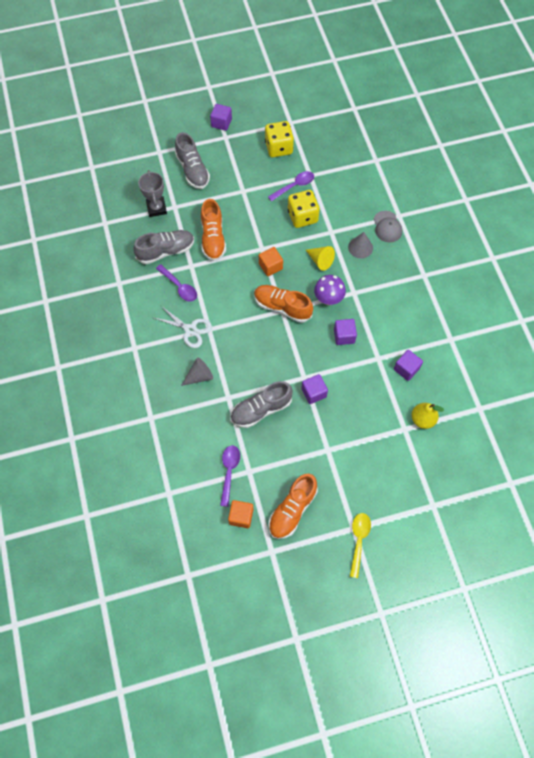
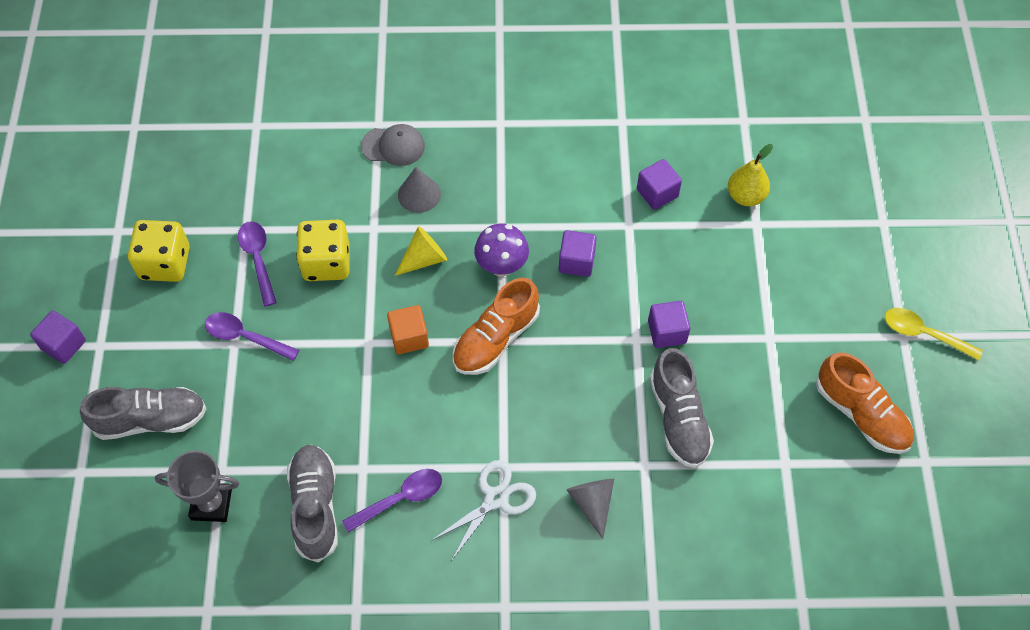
camera: 75 degrees left, 5 degrees down
orange shoe [201,199,226,261] -> none
purple spoon [220,445,240,507] -> purple spoon moved to [205,312,299,361]
orange cube [228,500,254,528] -> none

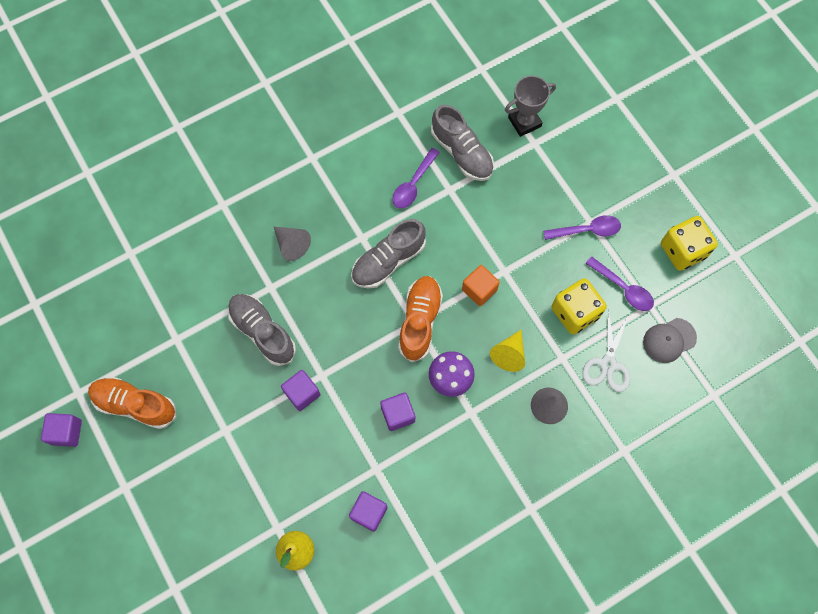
camera: 150 degrees right, 10 degrees up
purple cube [30,311,86,364] -> purple cube moved to [41,413,82,447]
grey shoe [80,387,207,440] -> grey shoe moved to [351,219,426,289]
grey cap [361,124,425,166] -> grey cap moved to [643,318,697,363]
white scissors [431,460,536,560] -> white scissors moved to [582,308,630,392]
yellow spoon [885,308,983,361] -> none

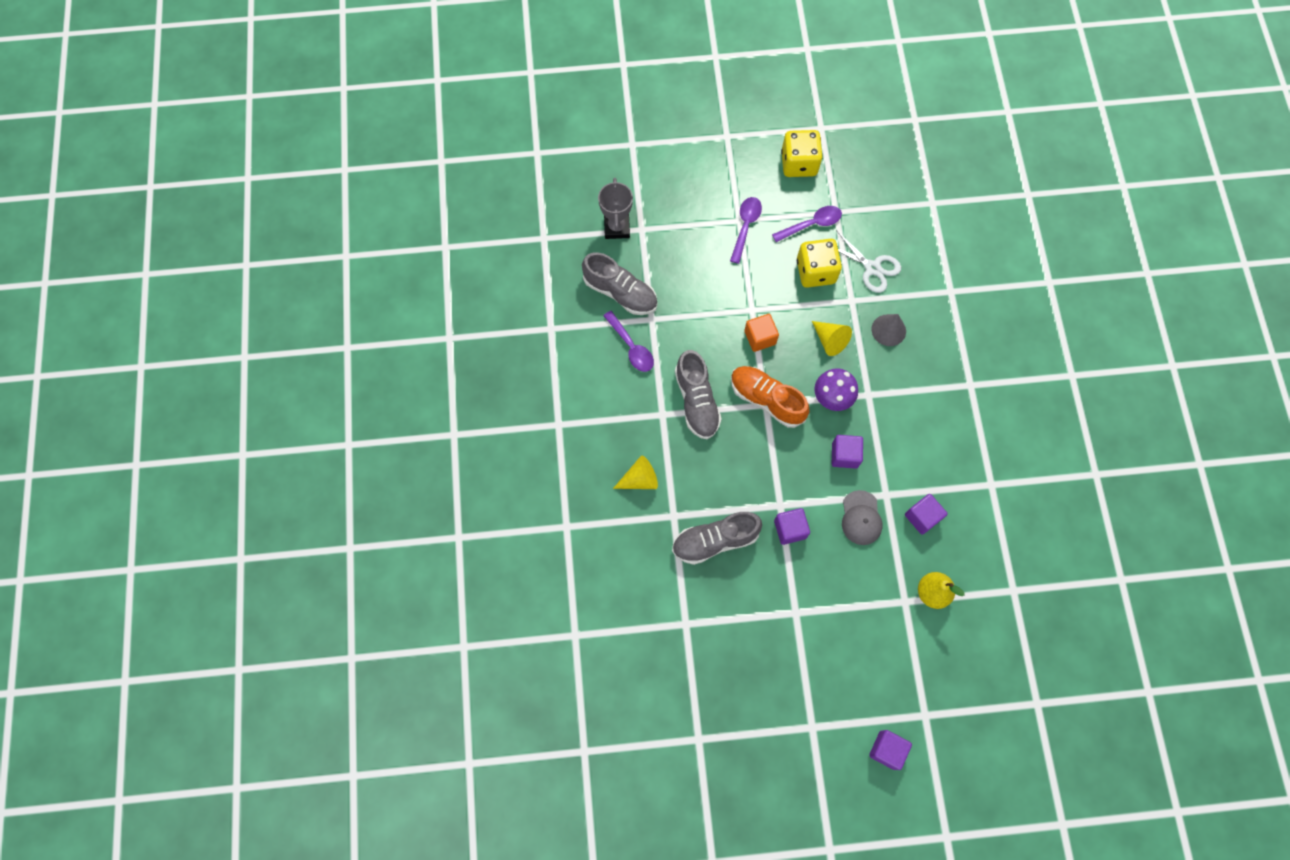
camera: 65 degrees left, 0 degrees up
purple cube [41,413,82,447] -> purple cube moved to [869,730,912,770]
orange shoe [88,377,176,429] -> none
grey cone [274,227,311,261] -> yellow cone [613,456,658,489]
grey shoe [431,105,494,181] -> grey shoe turned 45 degrees clockwise [582,252,657,315]
grey cap [643,318,697,363] -> grey cap moved to [842,490,883,545]

